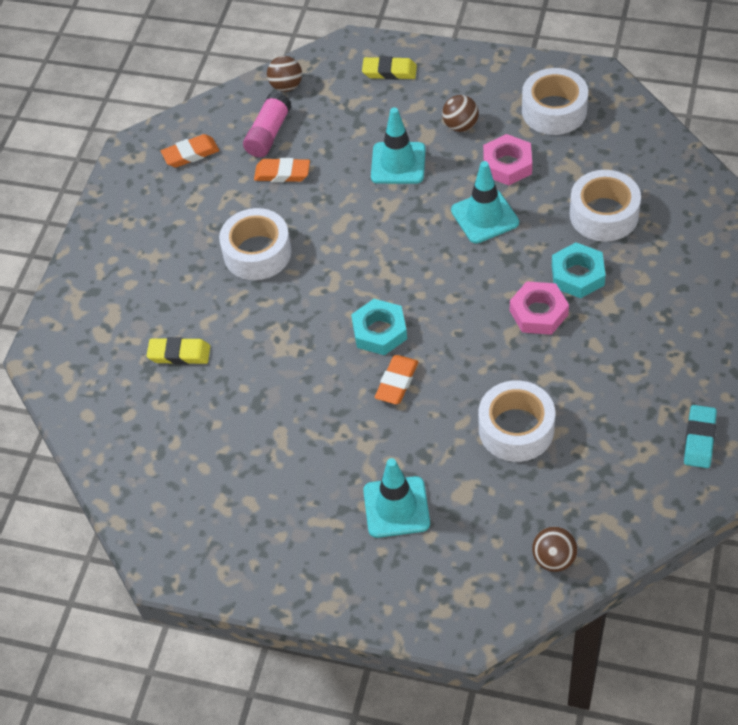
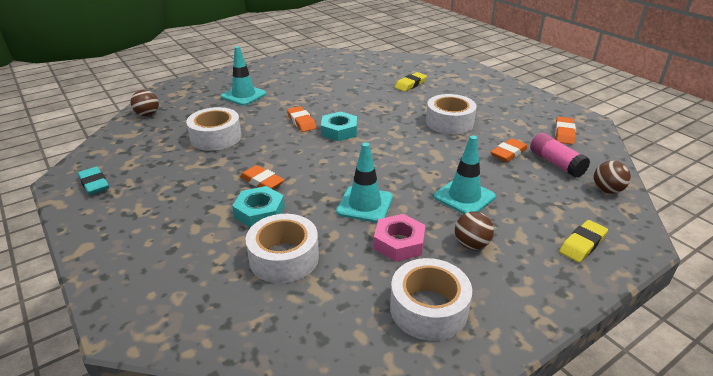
camera: 125 degrees right, 20 degrees down
pink nut [510,281,569,335] -> orange eraser [240,165,285,189]

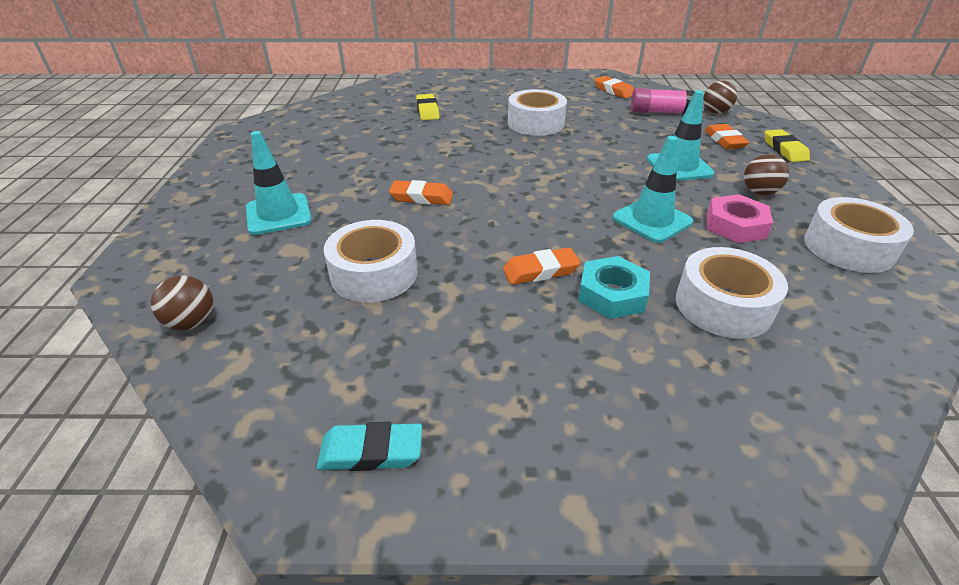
camera: 55 degrees left, 5 degrees up
turquoise nut [321,112,357,141] -> none
orange eraser [491,138,528,162] -> orange eraser moved to [704,124,750,149]

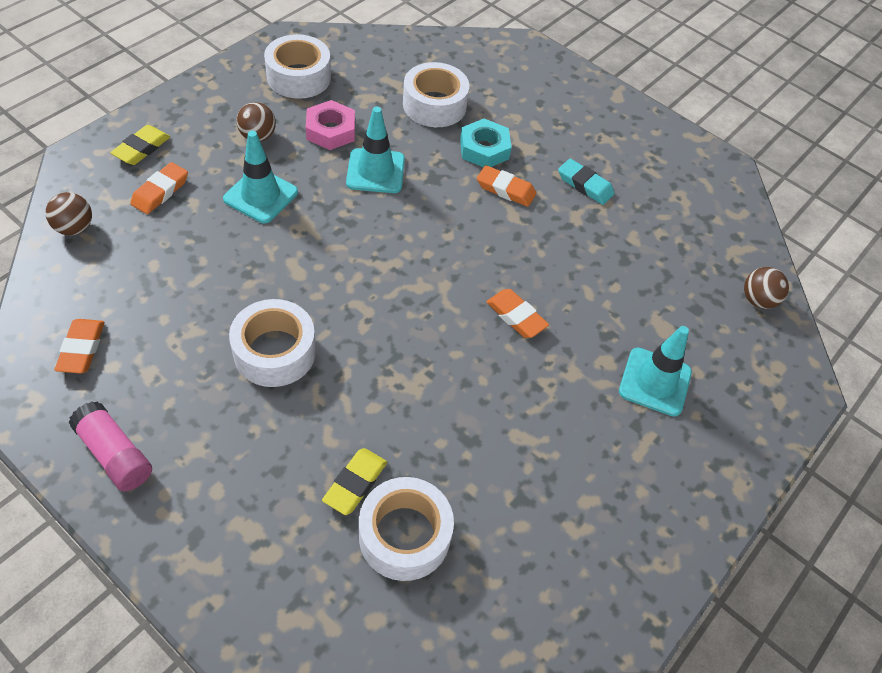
camera: 145 degrees left, 15 degrees up
turquoise eraser [316,422,422,471] -> turquoise eraser moved to [558,159,615,205]
white tape [324,220,418,302] -> white tape moved to [359,477,454,581]
pink glue stick [631,88,694,114] -> pink glue stick moved to [68,401,152,492]

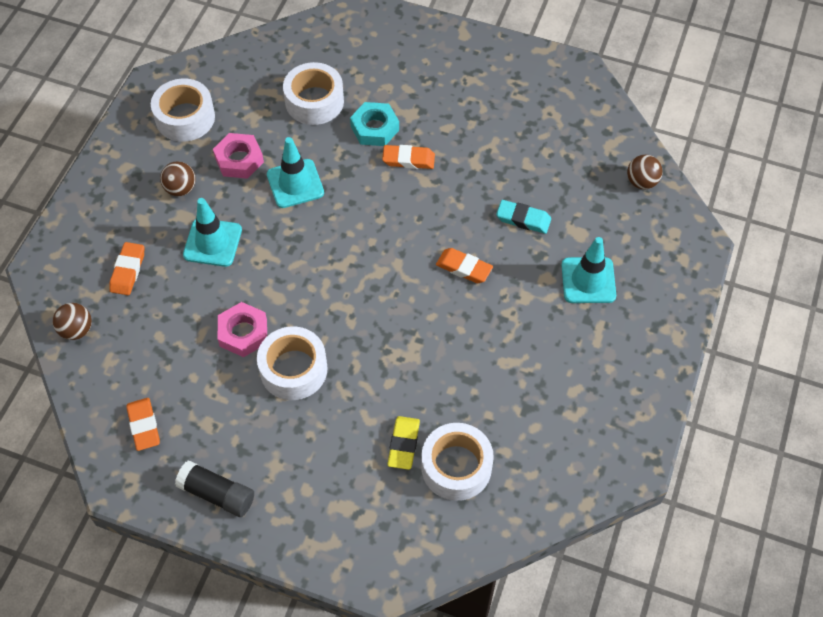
camera: 15 degrees left, 5 degrees up
pink glue stick [68,401,152,492] -> black glue stick [175,460,254,517]
yellow eraser [110,125,170,165] -> none
turquoise eraser [558,159,615,205] -> turquoise eraser moved to [496,200,551,234]
none -> pink nut [218,302,267,357]

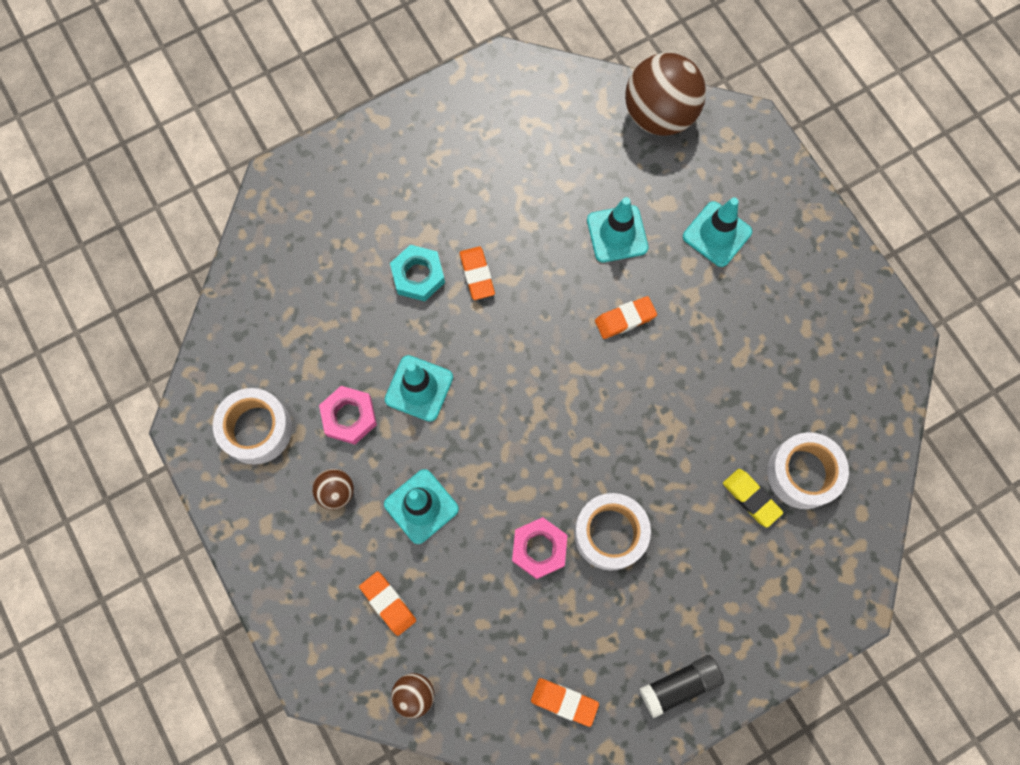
camera: 50 degrees left, 15 degrees up
white tape [283,62,344,125] -> none
orange eraser [382,145,435,169] -> orange eraser turned 60 degrees counterclockwise [459,246,495,300]
turquoise eraser [496,200,551,234] -> turquoise traffic cone [587,197,648,262]
brown ball [627,155,663,189] -> brown ball [625,53,706,136], size x2.12

